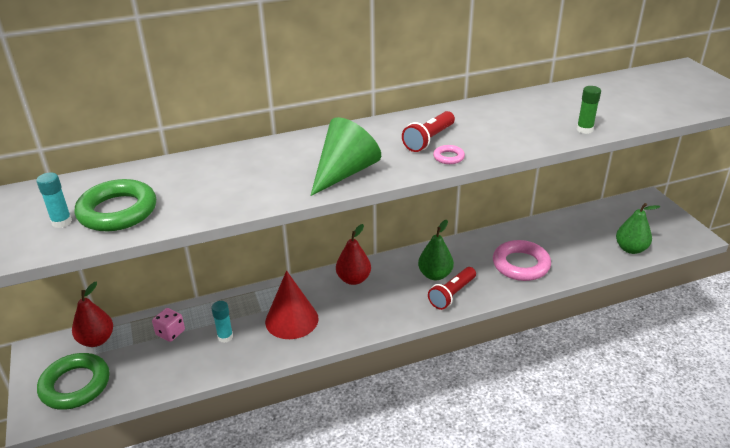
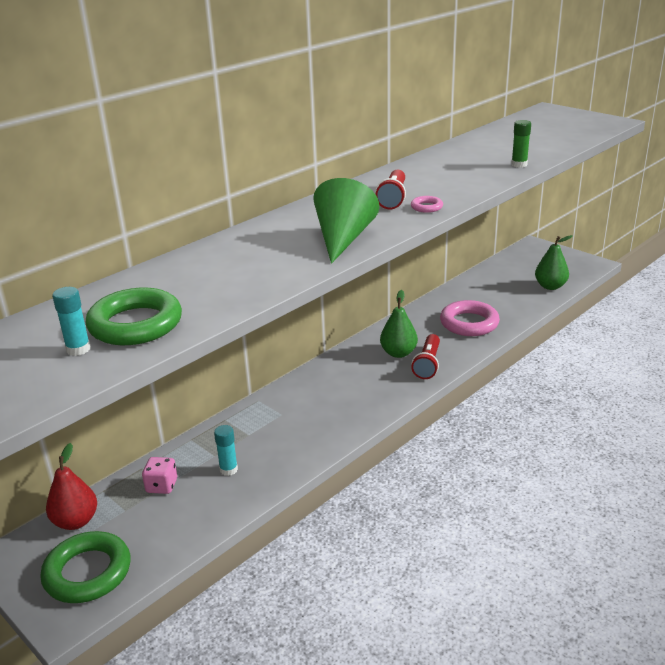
camera: 25 degrees left, 5 degrees down
red cone [265,271,319,339] -> none
red pear [336,224,371,285] -> none

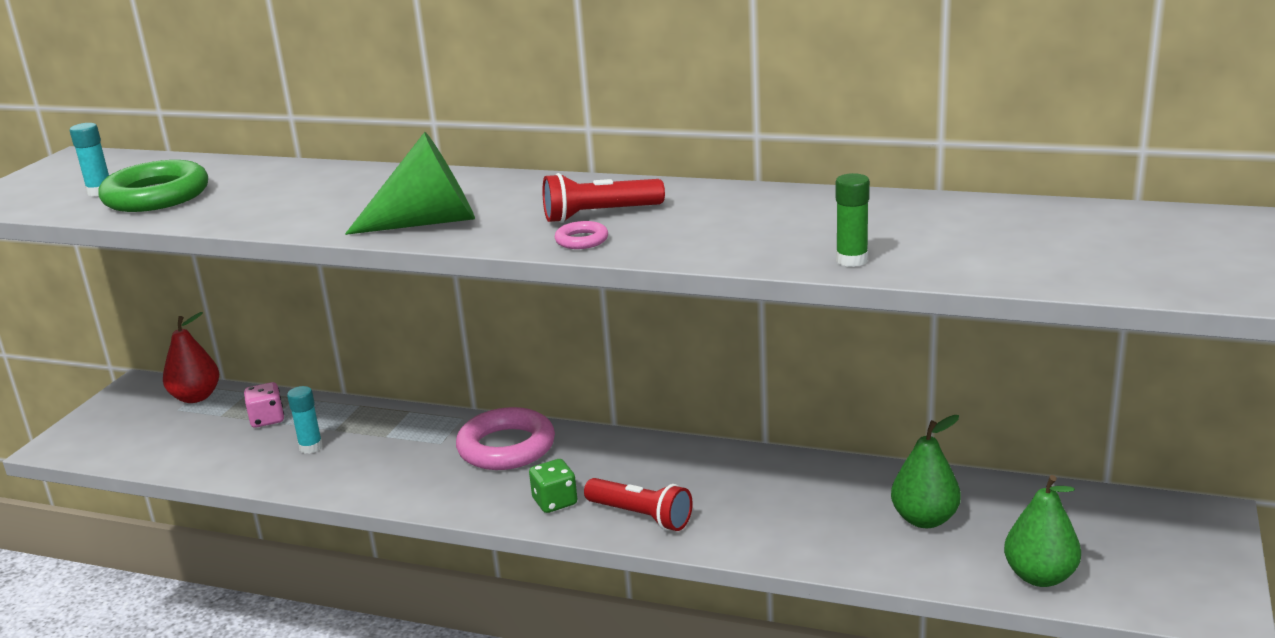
camera: 65 degrees right, 5 degrees down
green ring [40,531,130,603] -> none
green pear [380,290,418,358] -> green pear moved to [891,415,961,528]
red flashlight [411,334,440,379] -> red flashlight turned 135 degrees counterclockwise [584,478,693,531]
pink ring [440,300,500,336] -> pink ring moved to [456,407,555,470]
none -> green dice [529,459,577,513]

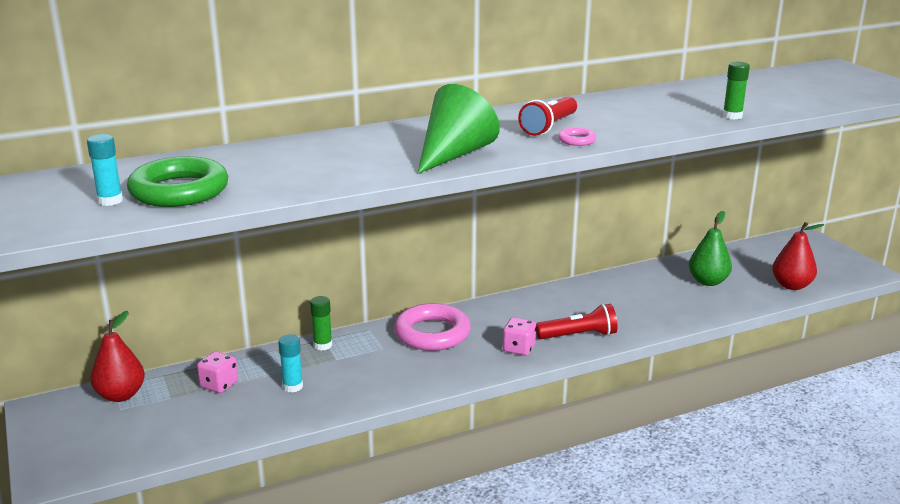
camera: 45 degrees left, 0 degrees up
green dice [529,459,577,513] -> pink dice [503,317,536,356]
green pear [1004,475,1081,587] -> red pear [772,222,824,290]
none -> green glue stick [310,296,332,351]

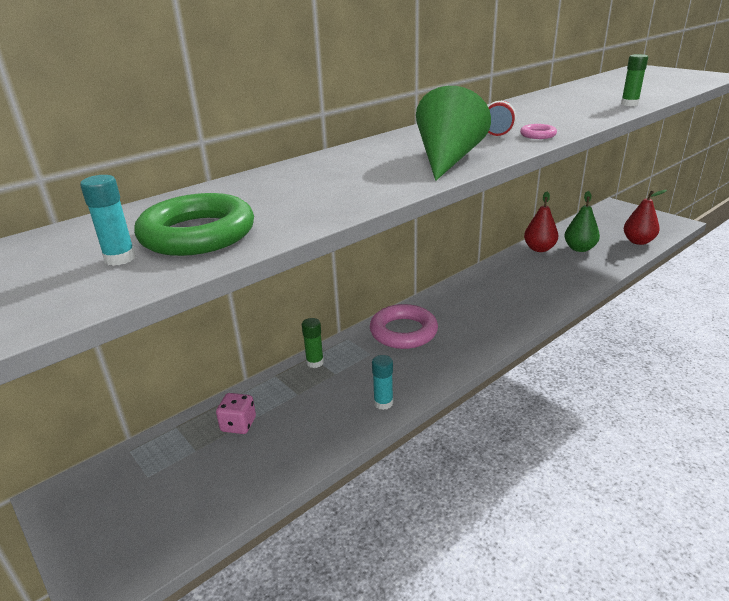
camera: 15 degrees left, 5 degrees up
red pear [90,311,145,402] -> red pear moved to [524,192,558,252]
turquoise glue stick [278,334,303,392] -> turquoise glue stick moved to [372,355,393,410]
pink dice [503,317,536,356] -> none
red flashlight [536,304,618,339] -> none

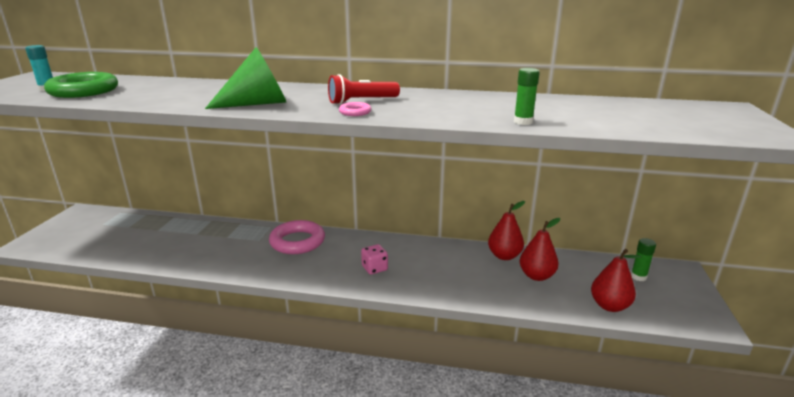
camera: 50 degrees right, 5 degrees down
pink dice [216,393,256,434] -> pink dice moved to [361,244,388,275]
green glue stick [302,318,324,368] -> green glue stick moved to [631,238,656,281]
turquoise glue stick [372,355,393,410] -> none
green pear [564,191,600,252] -> red pear [520,218,560,281]

